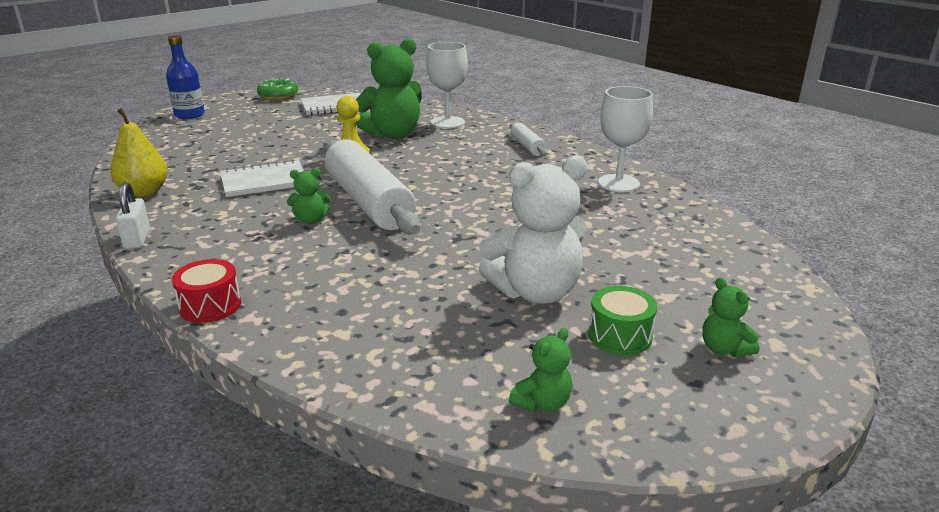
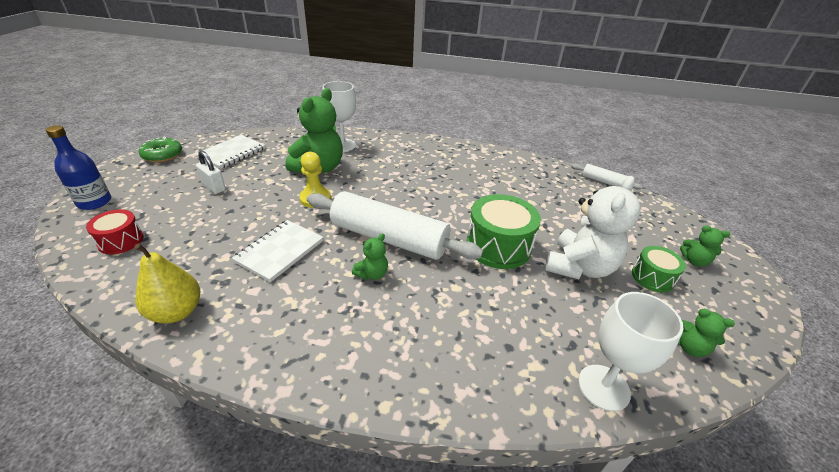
camera: 40 degrees left, 10 degrees up
white padlock [116,182,150,249] -> white padlock moved to [196,151,226,194]
red drum [172,259,241,323] -> red drum moved to [86,209,144,254]
green teddy bear [509,328,572,412] -> green teddy bear turned 120 degrees clockwise [678,309,735,357]
white rolling pin [510,123,548,156] -> white rolling pin moved to [571,164,642,190]
white goblet [598,86,653,192] -> white goblet moved to [578,292,683,412]
none -> green drum [467,194,541,269]

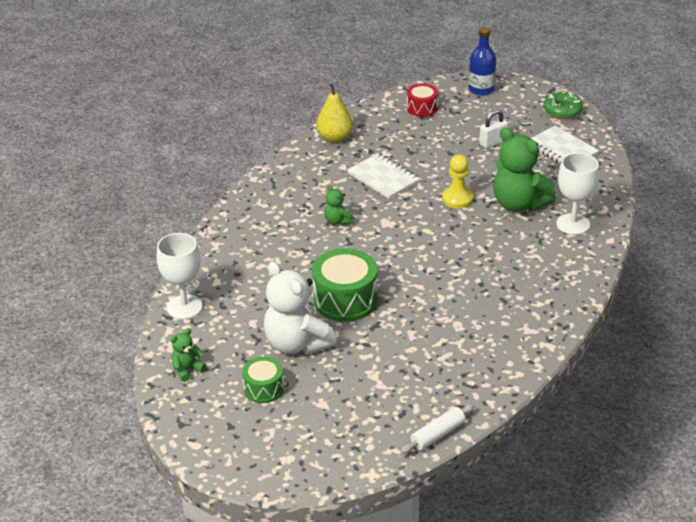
camera: 110 degrees right, 0 degrees up
white rolling pin [307,191,483,260] -> none
green teddy bear [680,225,730,267] -> none

